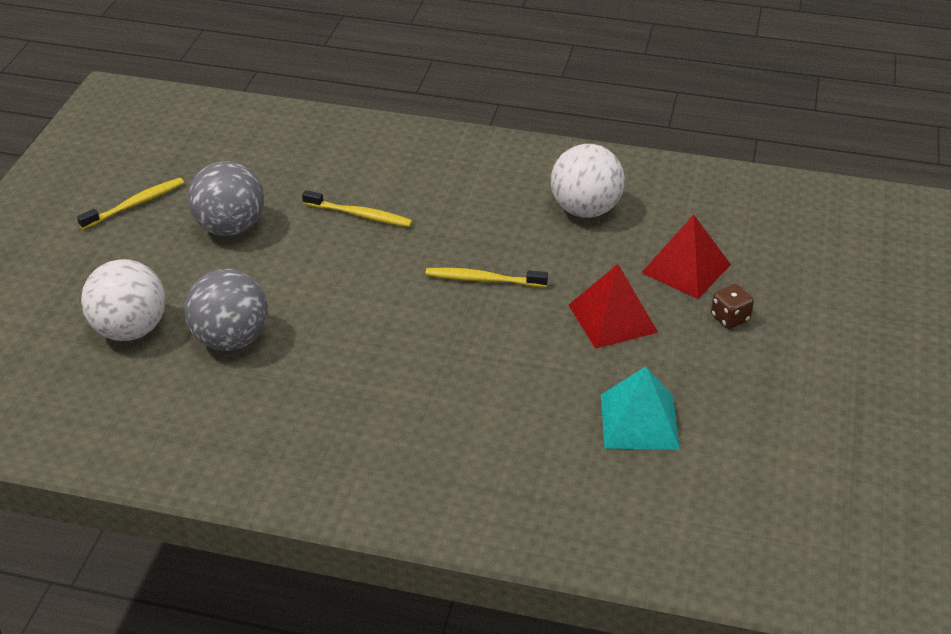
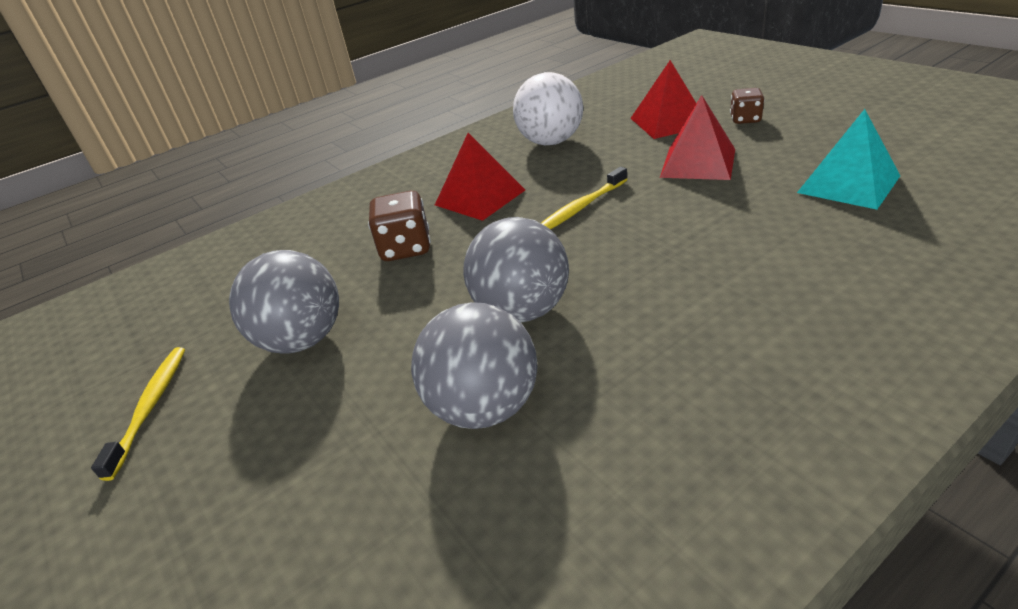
camera: 45 degrees left, 5 degrees down
white ball [81,259,166,341] -> none
yellow toothbrush [302,190,413,227] -> brown dice [368,191,431,261]
none -> red pyramid [435,133,525,221]
none -> grey ball [463,217,569,323]

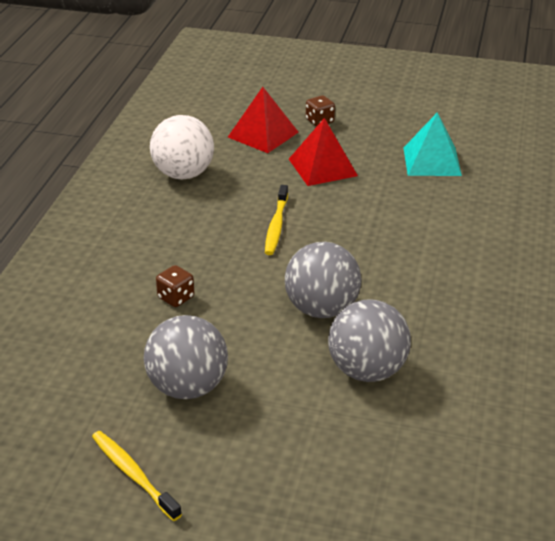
camera: 45 degrees left, 0 degrees up
brown dice [368,191,431,261] -> brown dice [156,265,194,307], size x0.65
red pyramid [435,133,525,221] -> none

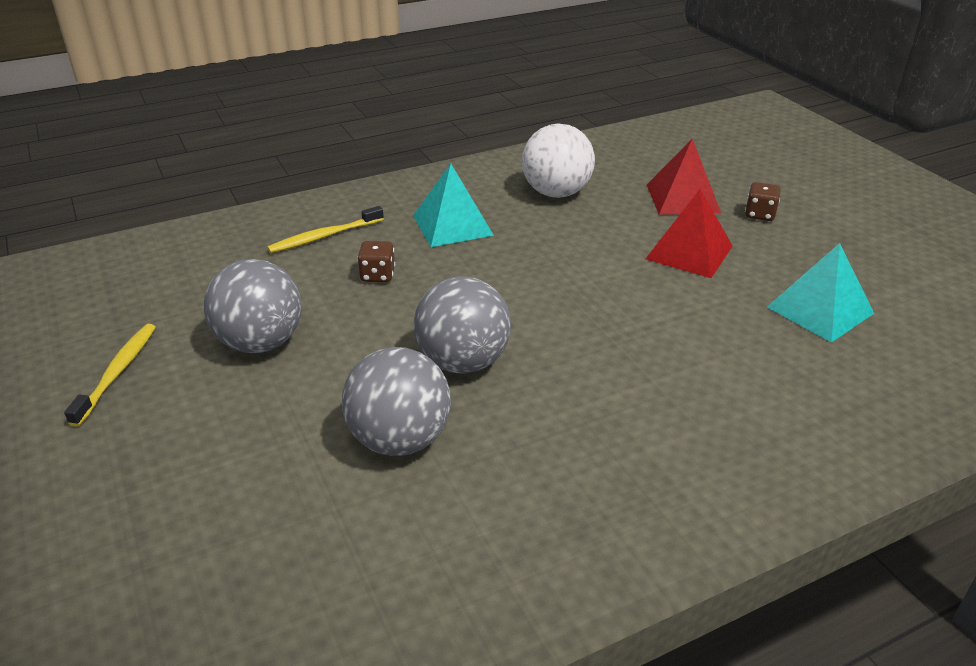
camera: 50 degrees right, 0 degrees up
yellow toothbrush [265,185,288,255] -> yellow toothbrush moved to [267,206,384,253]
none -> turquoise pyramid [413,164,494,247]

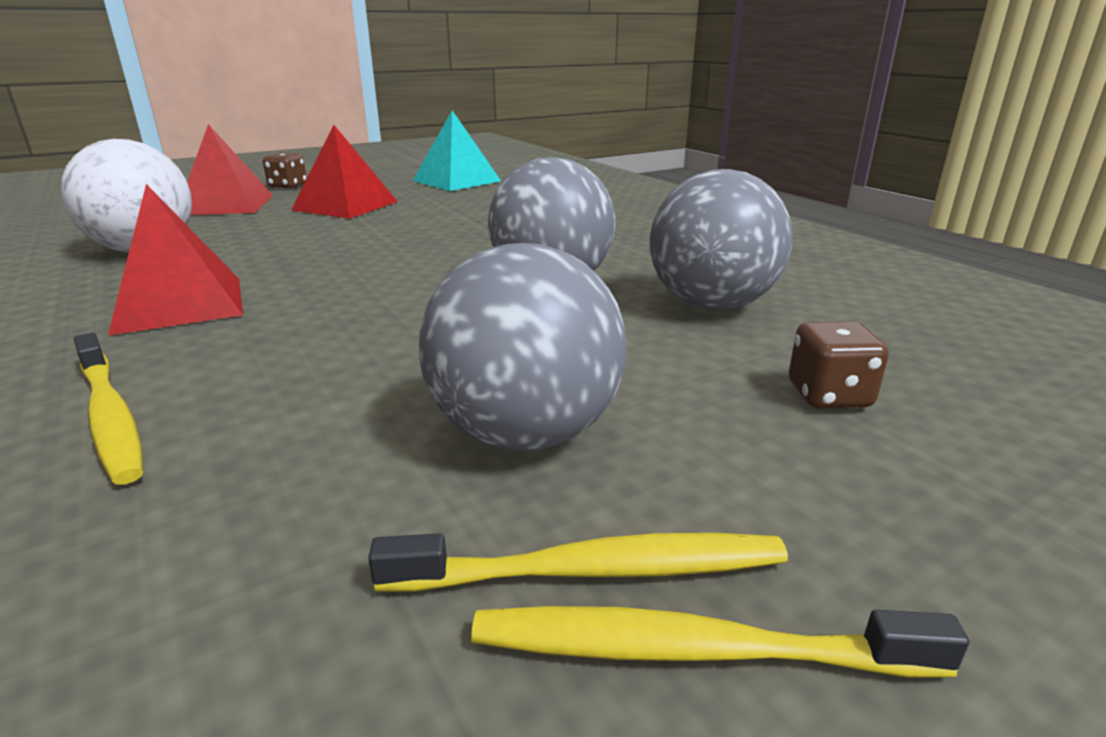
camera: 95 degrees left, 10 degrees down
brown dice [357,241,395,282] -> brown dice moved to [789,321,889,409]
turquoise pyramid [413,164,494,247] -> red pyramid [108,184,243,336]
none -> yellow toothbrush [368,533,788,592]

